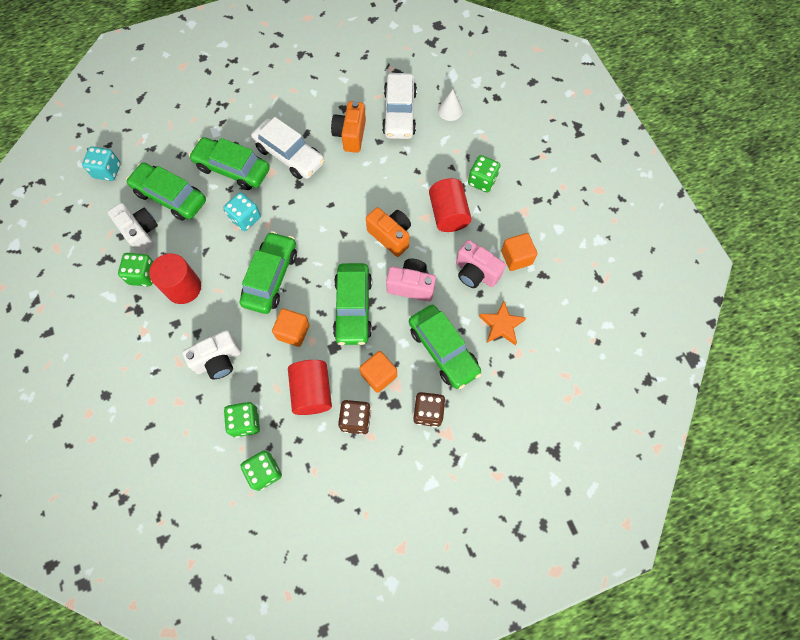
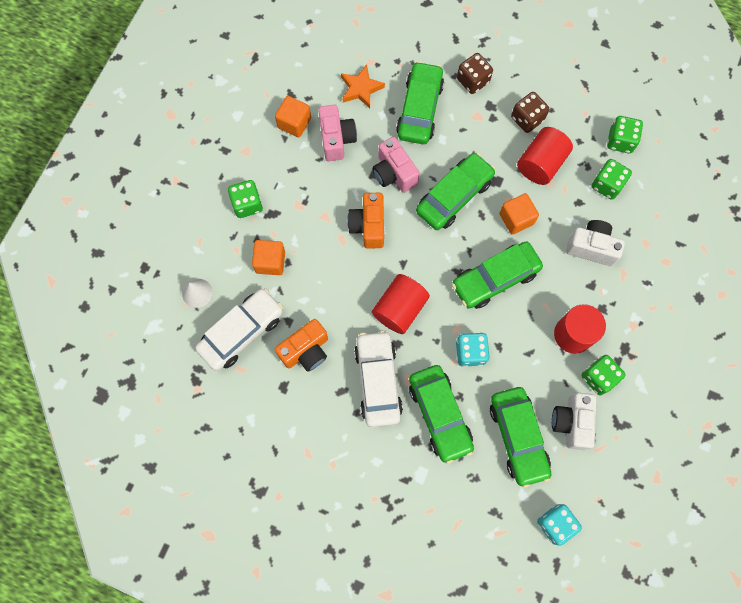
camera: 135 degrees left, 5 degrees up
orange cube [359,351,397,393] -> orange cube moved to [252,240,285,275]
red cylinder [429,178,472,232] -> red cylinder moved to [372,274,430,334]

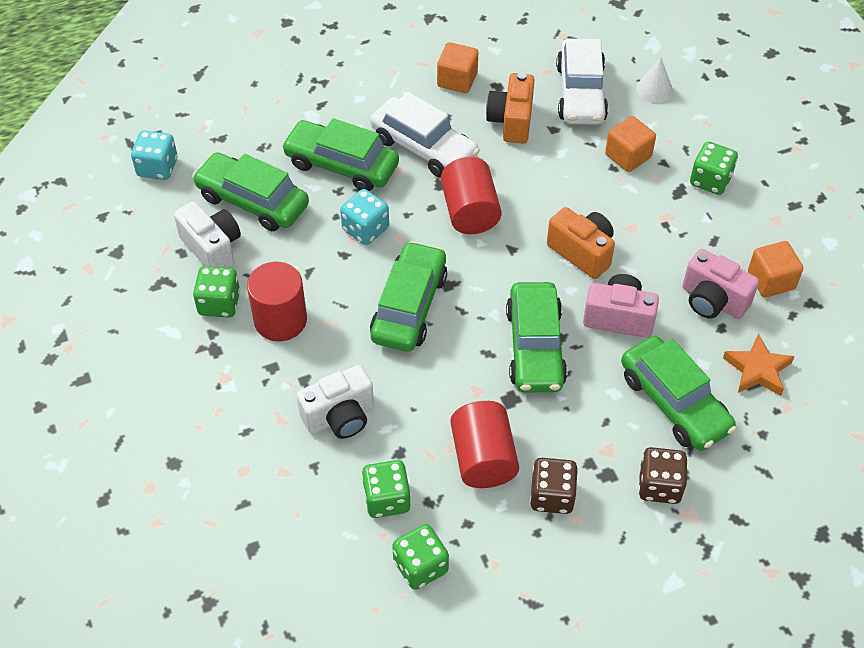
camera: 135 degrees right, 20 degrees down
orange cube [499,193,539,235] -> orange cube moved to [437,42,478,93]

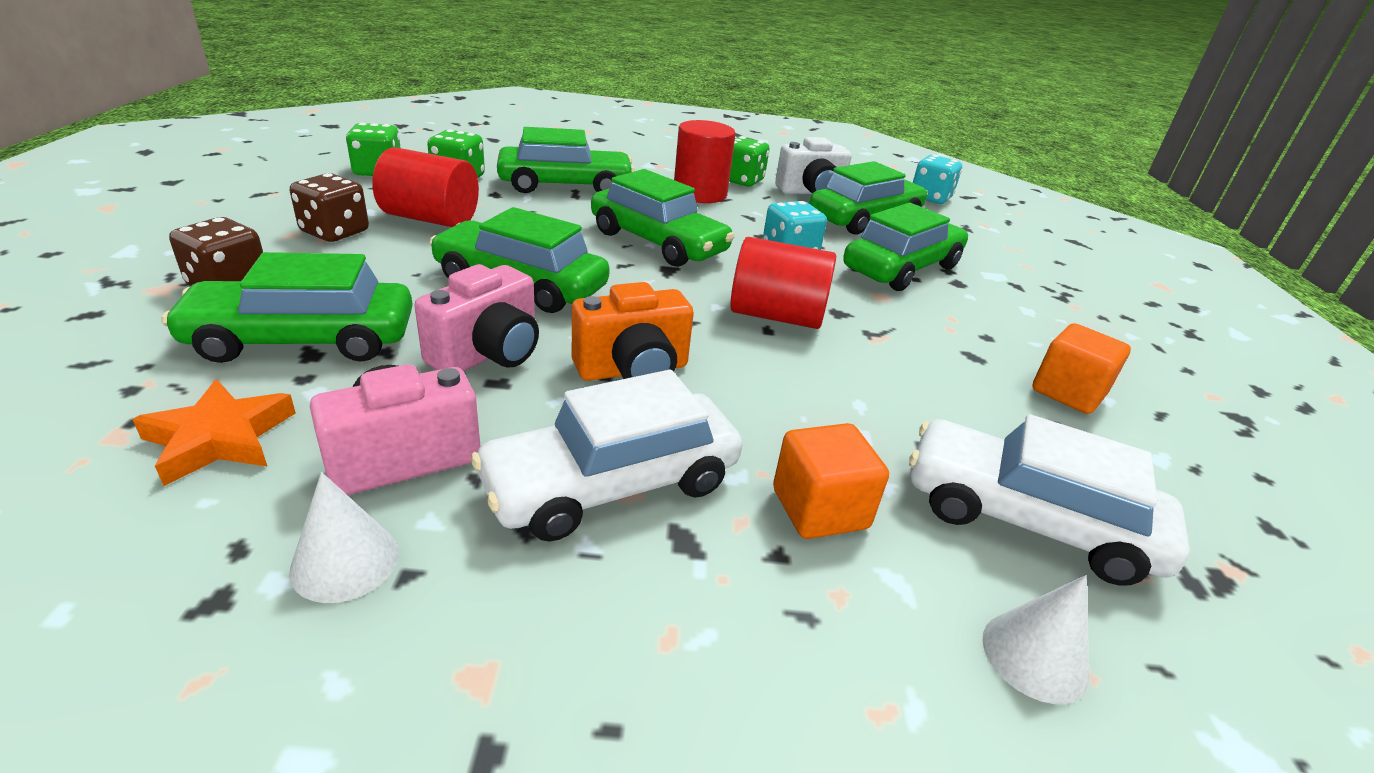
camera: 110 degrees right, 20 degrees down
white camera [297,365,374,439] -> green car [497,127,635,193]
white car [370,92,480,178] -> white car moved to [471,369,742,542]
orange camera [486,72,535,143] -> none
green dice [690,142,738,195] -> none
orange cube [748,241,803,297] -> white cone [289,472,399,603]

